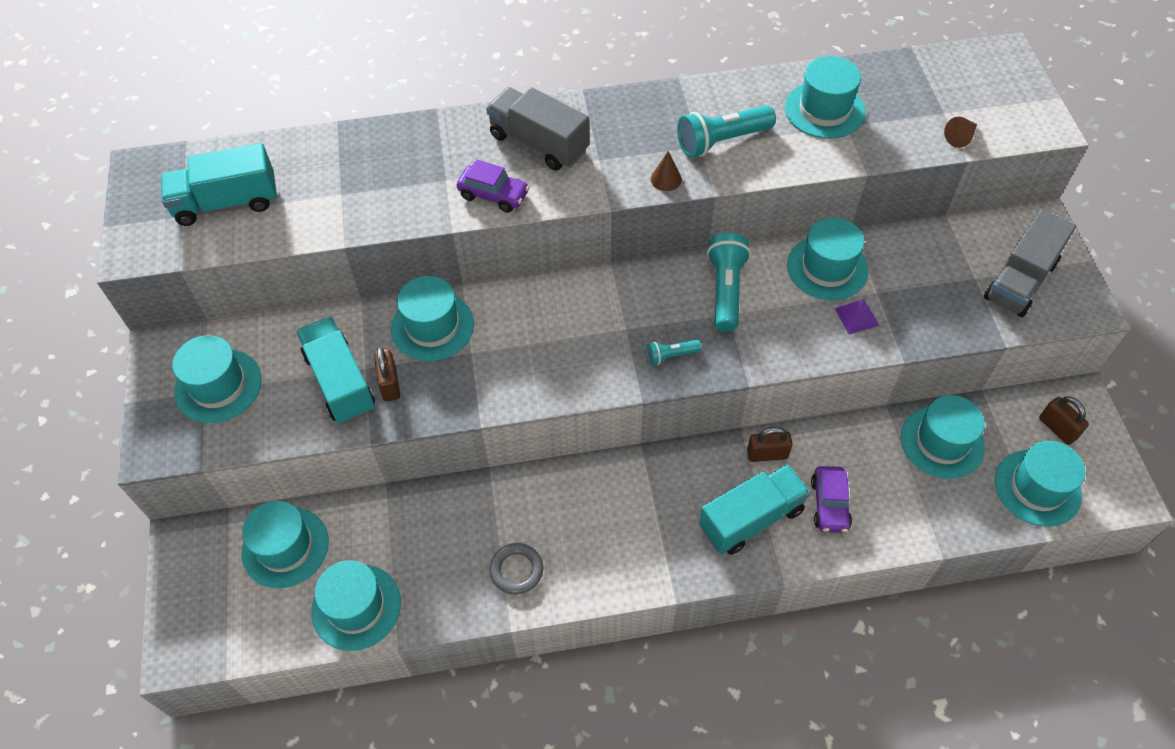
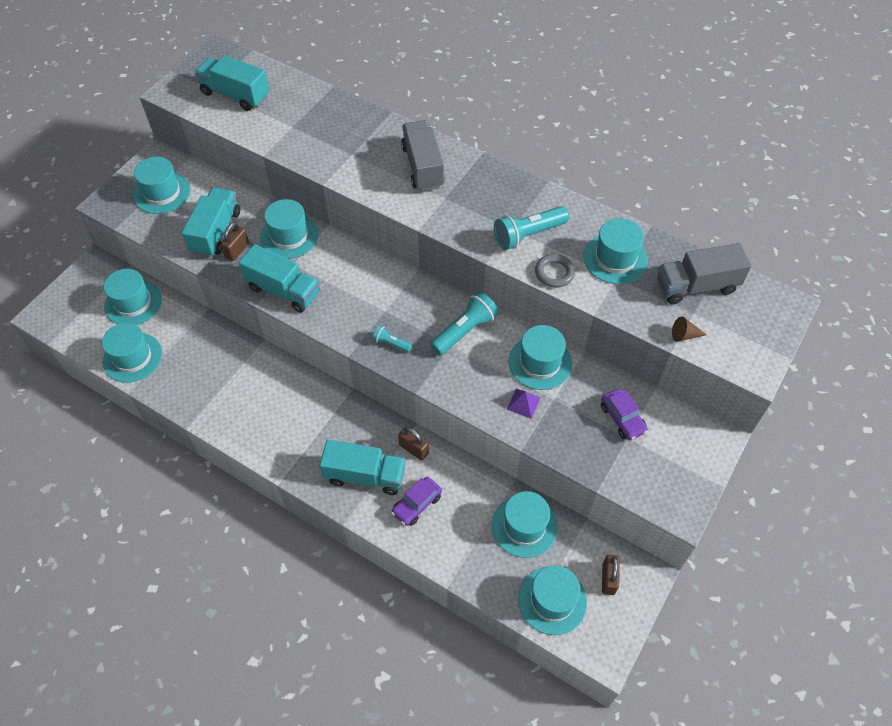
camera: 40 degrees right, 0 degrees up
purple car [457,159,529,213] -> purple car moved to [601,389,648,440]
grey ring [489,543,544,595] -> grey ring moved to [535,254,575,288]
brown cone [651,151,682,191] -> none
turquoise flashlight [677,105,776,157] -> turquoise flashlight turned 45 degrees counterclockwise [494,206,569,250]
grey truck [984,209,1077,317] -> grey truck moved to [657,243,752,304]
none -> turquoise truck [239,244,320,313]

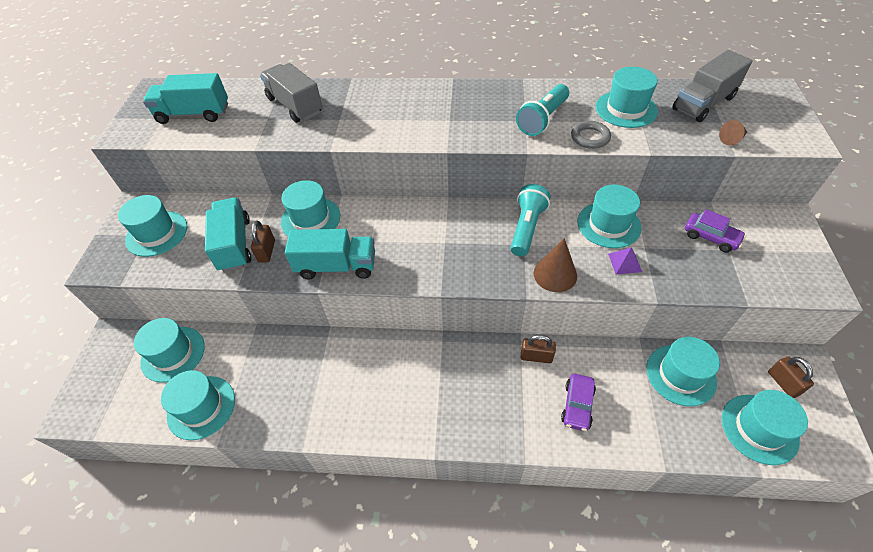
camera: 25 degrees left, 5 degrees down
turquoise truck [320,440,406,495] -> none
turquoise flashlight [373,325,413,353] -> none
grey truck [401,120,445,191] -> grey truck moved to [260,63,323,123]
none -> brown cone [534,238,577,292]

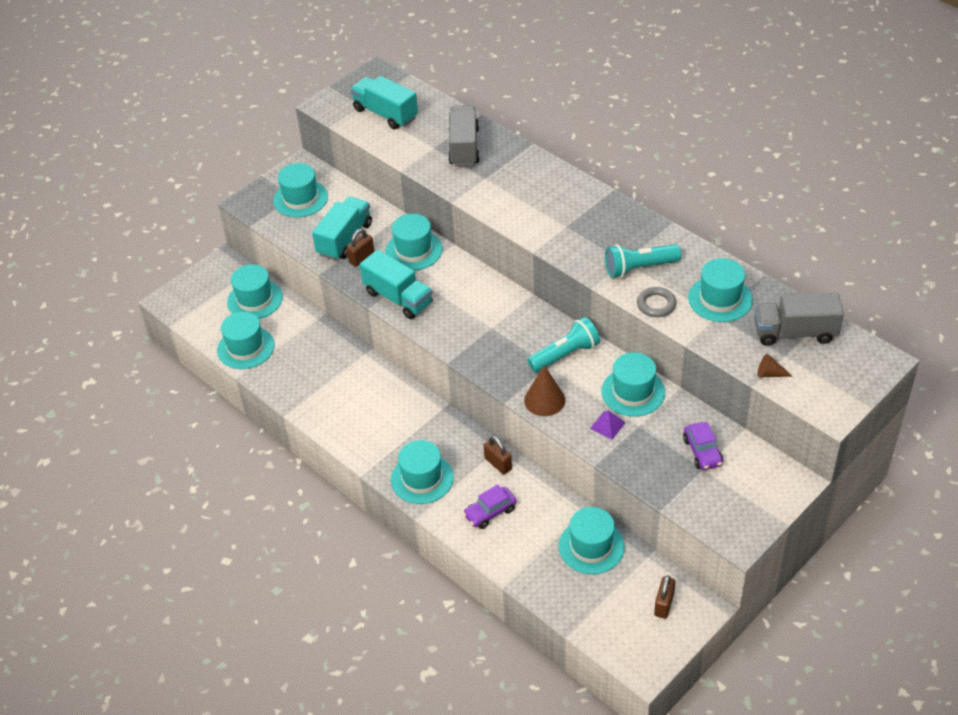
camera: 40 degrees right, 5 degrees down
turquoise hat [722,390,808,465] -> turquoise hat moved to [391,440,454,504]

